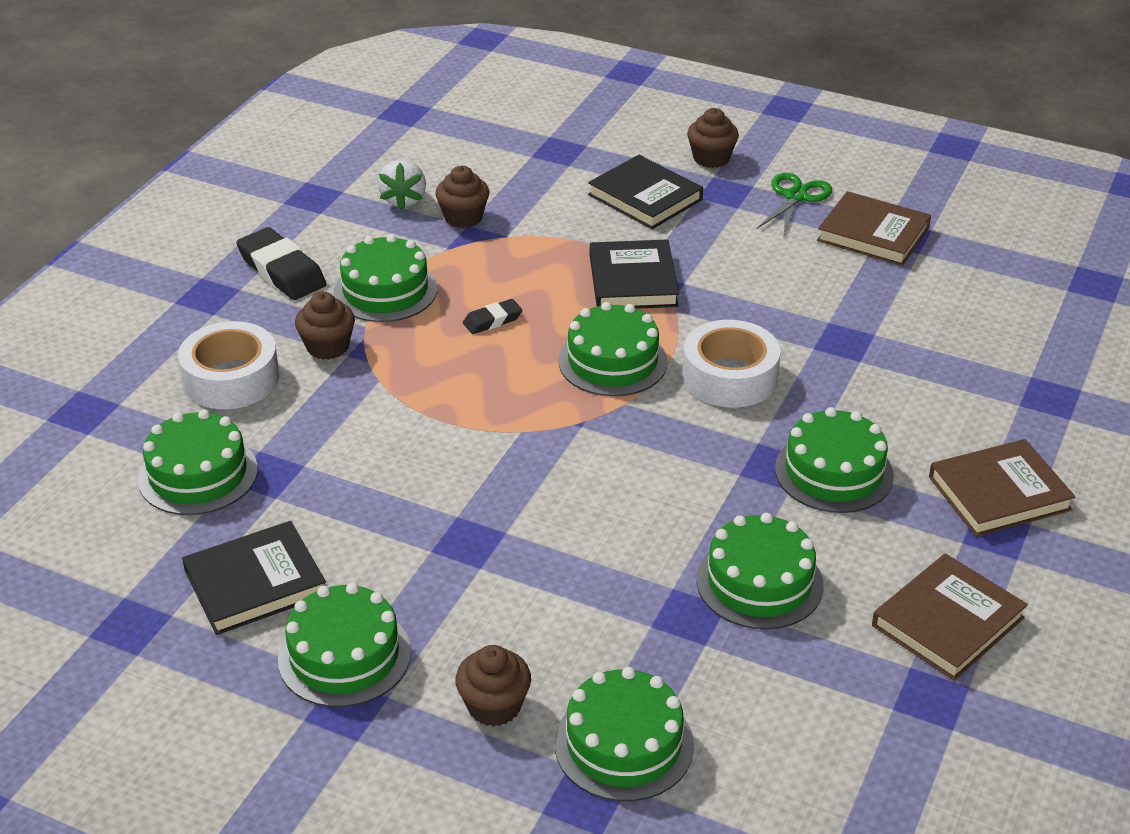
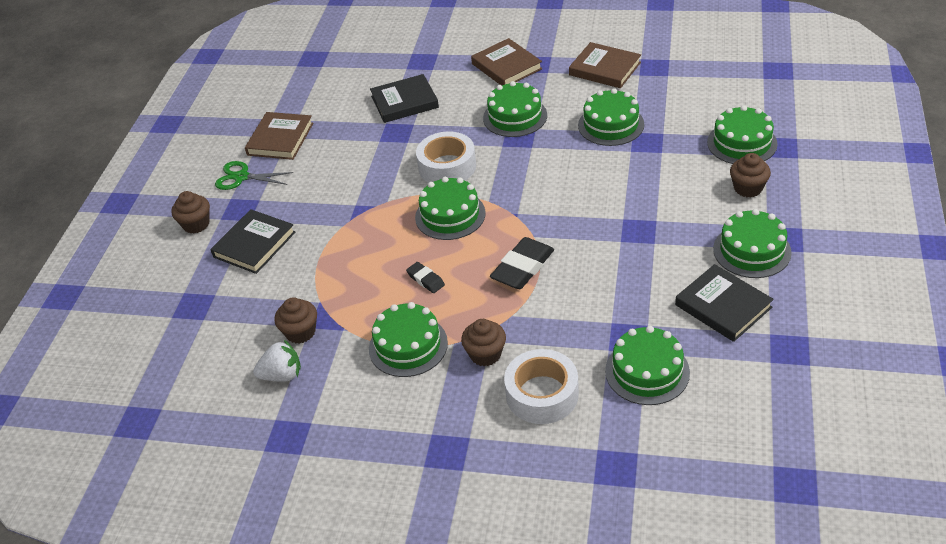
camera: 100 degrees left, 5 degrees up
black eraser [236,227,327,300] -> black eraser moved to [490,237,554,289]
black book [590,239,679,309] -> black book moved to [370,74,439,123]

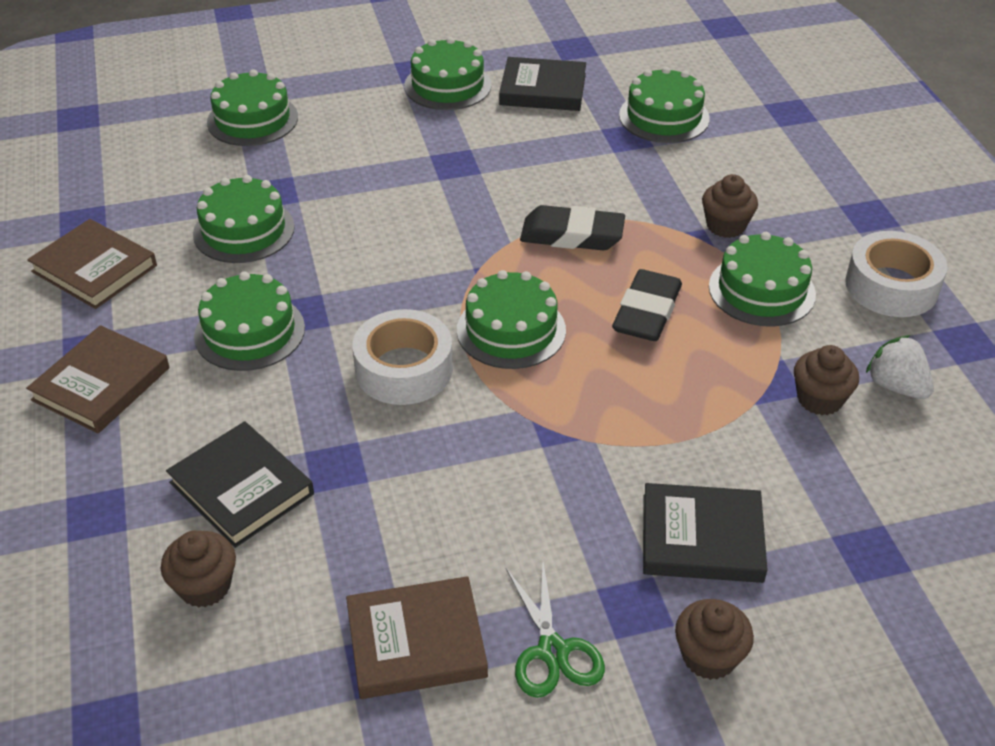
camera: 120 degrees left, 0 degrees up
black eraser [406,262,445,293] -> black eraser [612,269,682,341], size x1.86
white tape [504,349,579,424] -> white tape moved to [845,231,947,317]
brown book [569,42,641,88] -> brown book turned 60 degrees counterclockwise [27,219,157,309]
black book [675,264,774,342] -> black book turned 75 degrees clockwise [499,57,586,111]
brown cupcake [730,153,771,198] -> brown cupcake moved to [161,530,236,608]

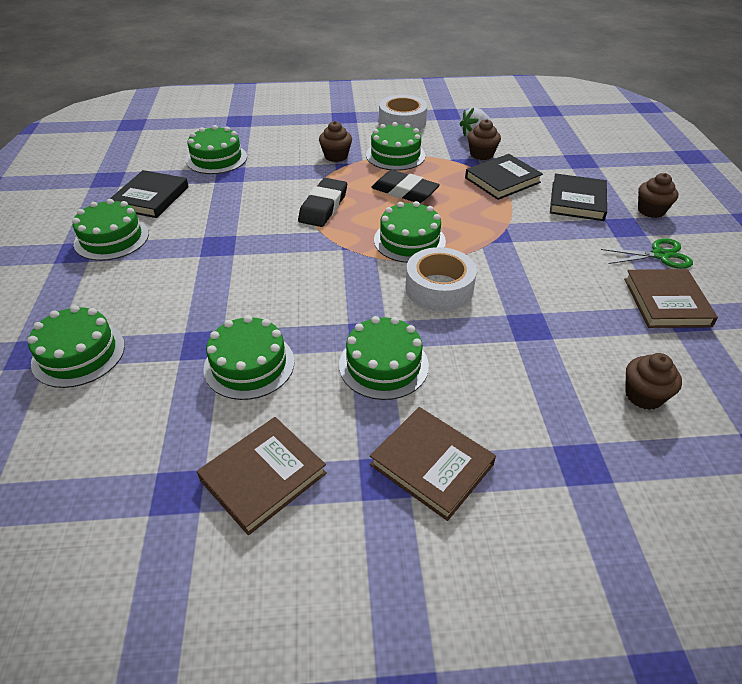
camera: 80 degrees left, 0 degrees up
black book [166,421,314,548] -> black book moved to [465,154,543,200]

